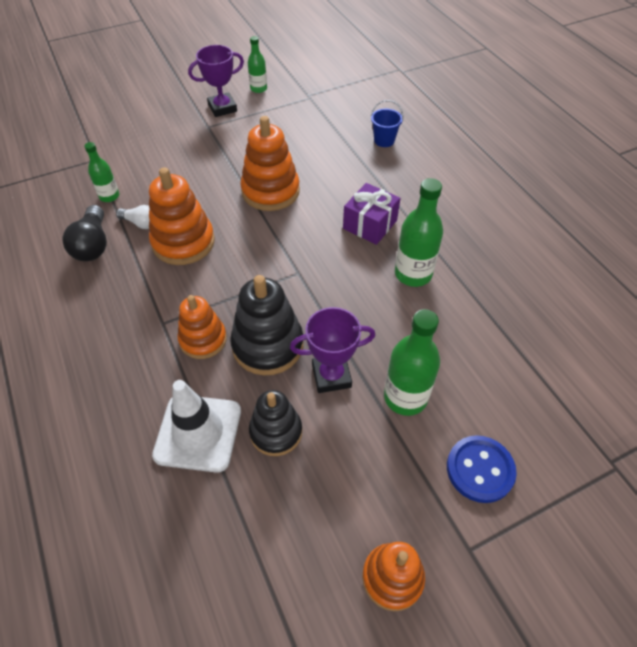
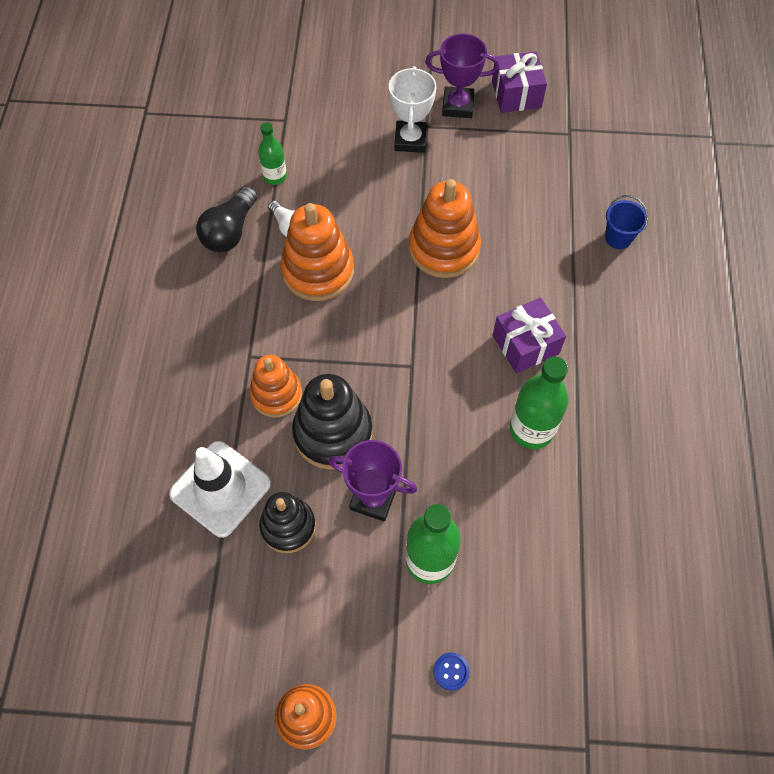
camera: 30 degrees right, 10 degrees up
green bottle [248,36,267,93] -> purple gift [492,52,547,113]
blue button [447,435,517,503] -> blue button [433,652,470,691], size x0.50
none -> white trophy [389,66,437,153]

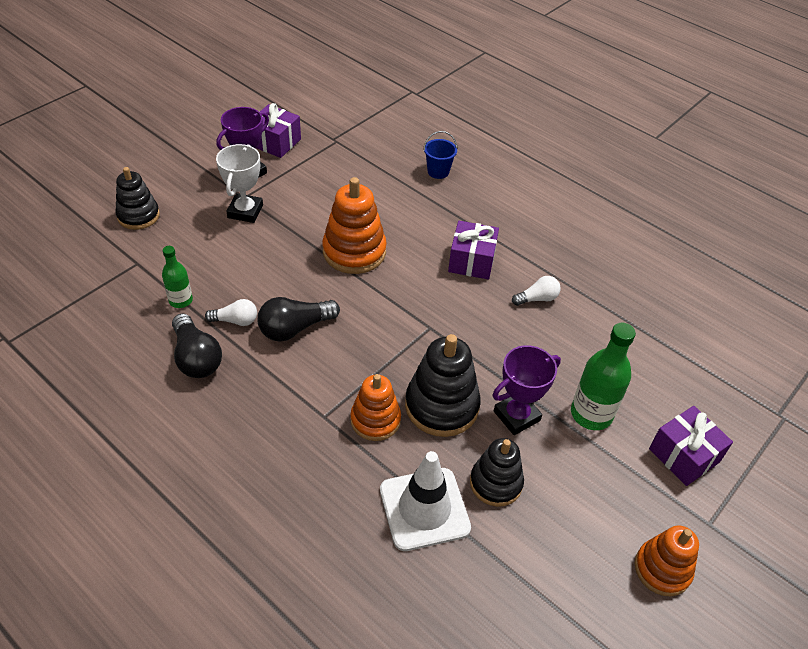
camera: 55 degrees left, 15 degrees down
orange stacking toy [281,203,354,301] -> black light bulb [257,297,340,341]
white trophy [389,66,437,153] -> white trophy turned 60 degrees clockwise [216,144,263,223]
blue button [433,652,470,691] -> purple gift [649,406,733,486]
green bottle [509,356,569,449] -> white light bulb [512,276,561,306]
none -> black stacking toy [115,167,160,230]

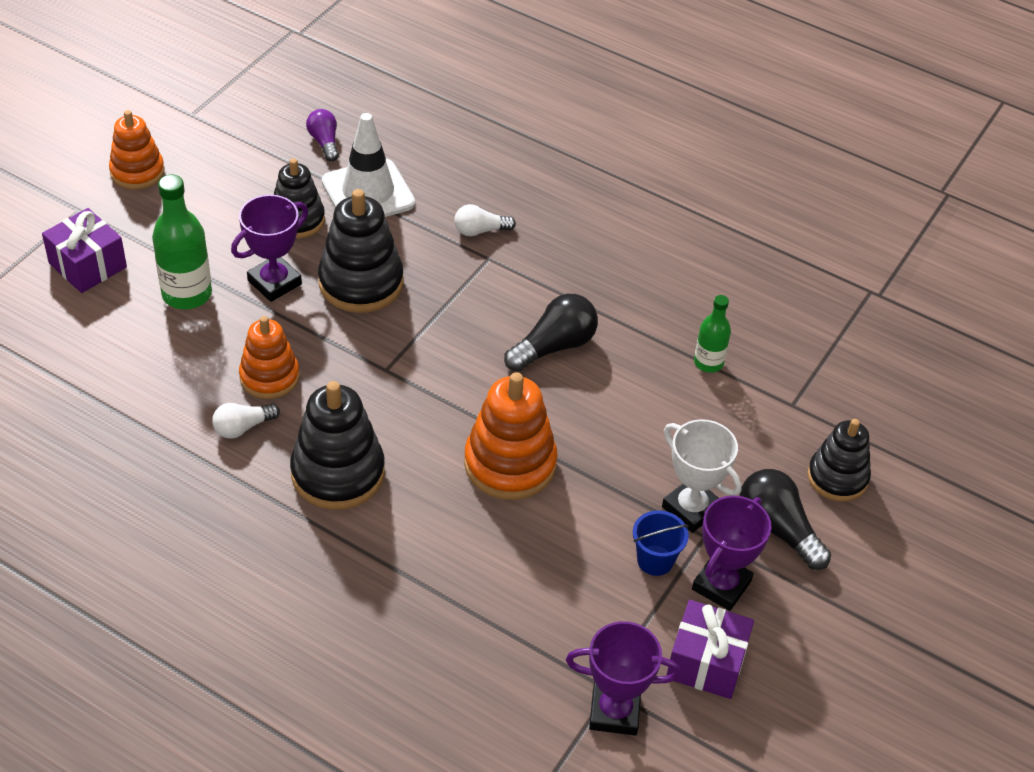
camera: 170 degrees right, 0 degrees up
black light bulb [172,314,222,378] -> black light bulb moved to [739,469,831,570]
white light bulb [205,299,257,326] -> white light bulb moved to [454,204,516,236]
white trophy [216,144,263,223] -> white trophy turned 45 degrees counterclockwise [662,419,742,533]
orange stacking toy [350,374,401,441] -> orange stacking toy moved to [239,316,299,399]
blue bucket [423,131,458,179] -> blue bucket moved to [633,511,689,576]
purple gift [448,221,499,280] -> black stacking toy [290,381,385,510]
none -> purple light bulb [306,109,339,161]
none -> purple trophy [566,621,681,736]

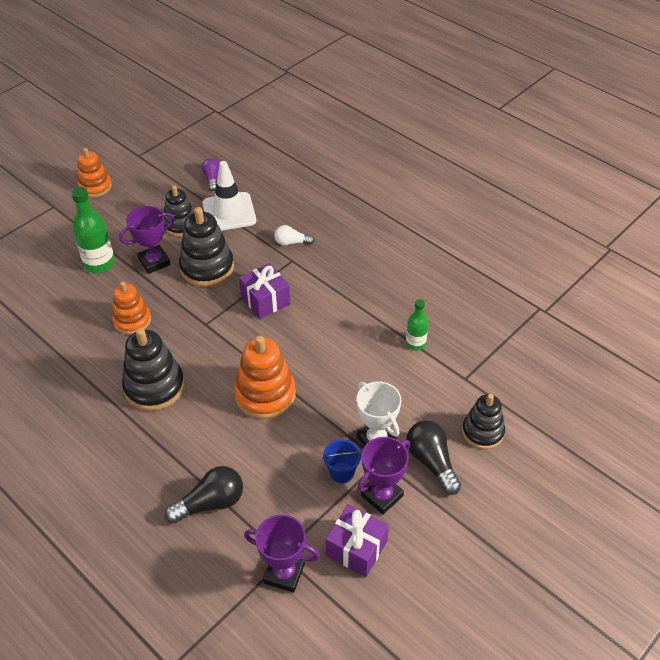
camera: 15 degrees right, 0 degrees up
purple gift [42,208,127,293] -> purple gift moved to [239,263,290,319]
white light bulb [212,403,280,439] -> none
black light bulb [504,294,598,372] -> black light bulb moved to [165,466,243,523]

